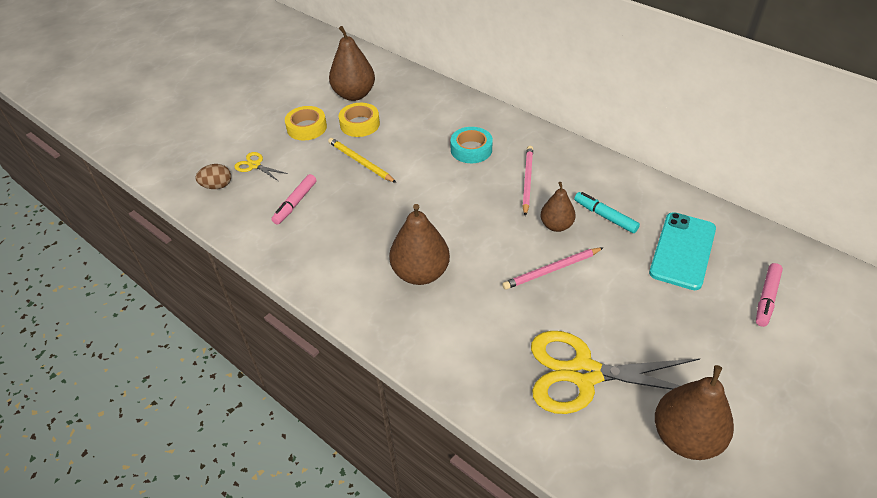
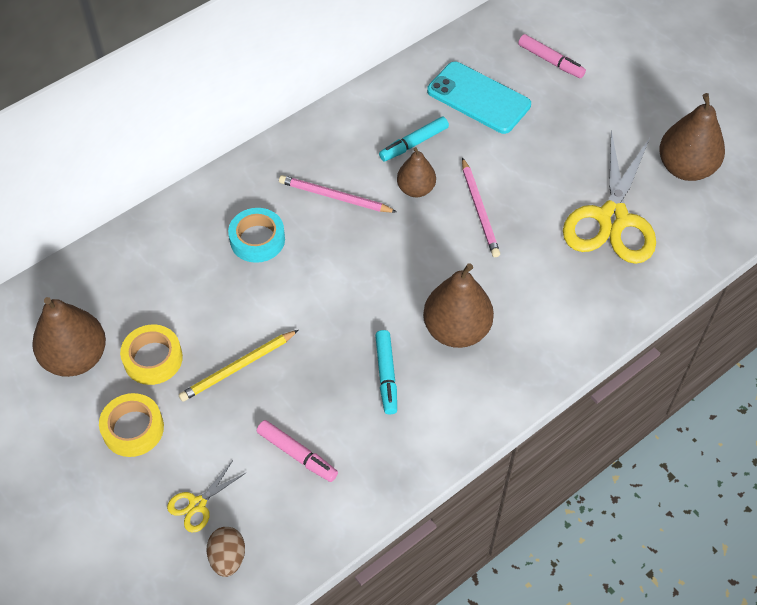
camera: 80 degrees left, 10 degrees up
none -> turquoise marker [375,330,397,415]

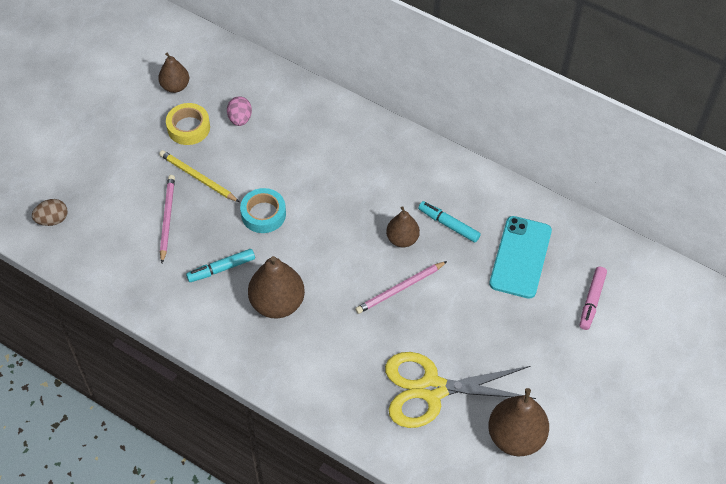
camera: 70 degrees right, 0 degrees up
brown pear [32,297,106,377] -> brown pear [158,52,189,93], size x0.61
yellow tape [99,393,164,457] -> none
yellow scissors [167,460,247,533] -> none
turquoise tape [228,208,285,263] -> turquoise tape moved to [240,188,286,233]
pink marker [257,420,338,482] -> none
pink pencil [279,175,397,213] -> pink pencil moved to [160,175,175,263]
none -> pink egg [227,96,252,126]

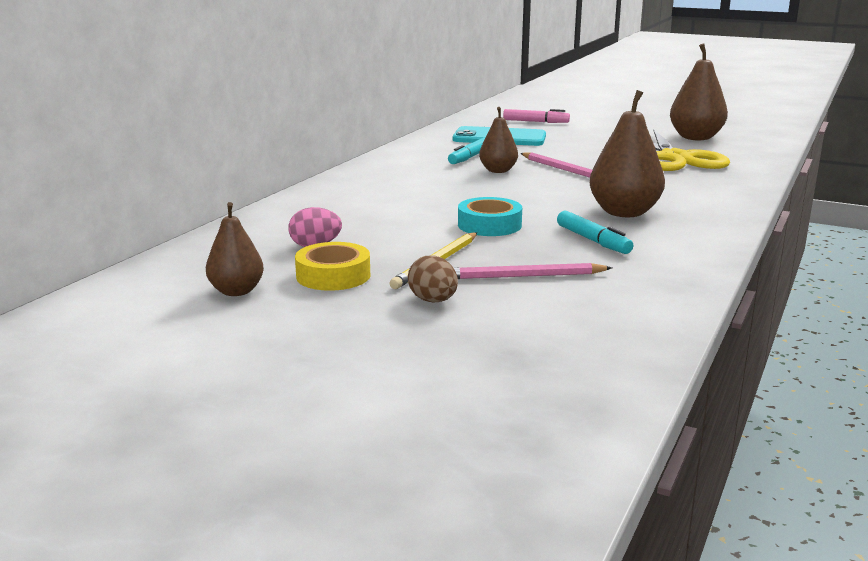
camera: 95 degrees left, 35 degrees down
brown egg [32,199,68,226] -> brown egg moved to [408,255,458,303]

